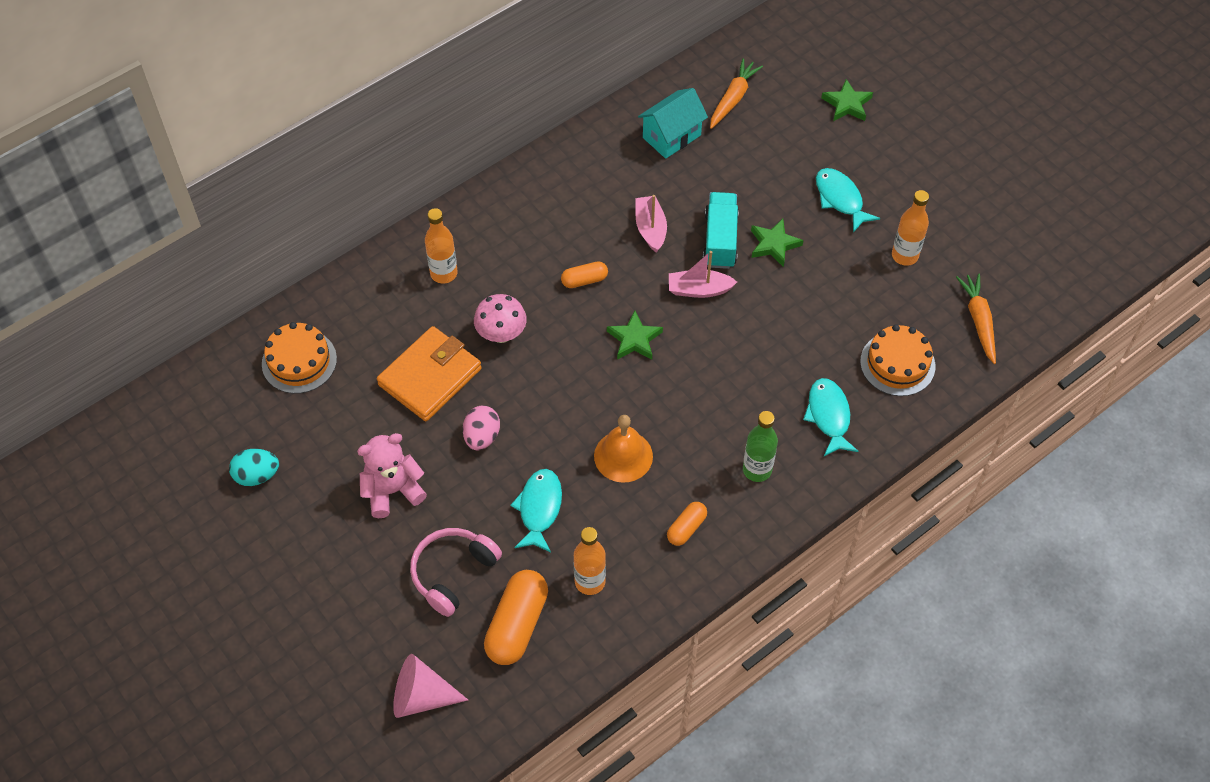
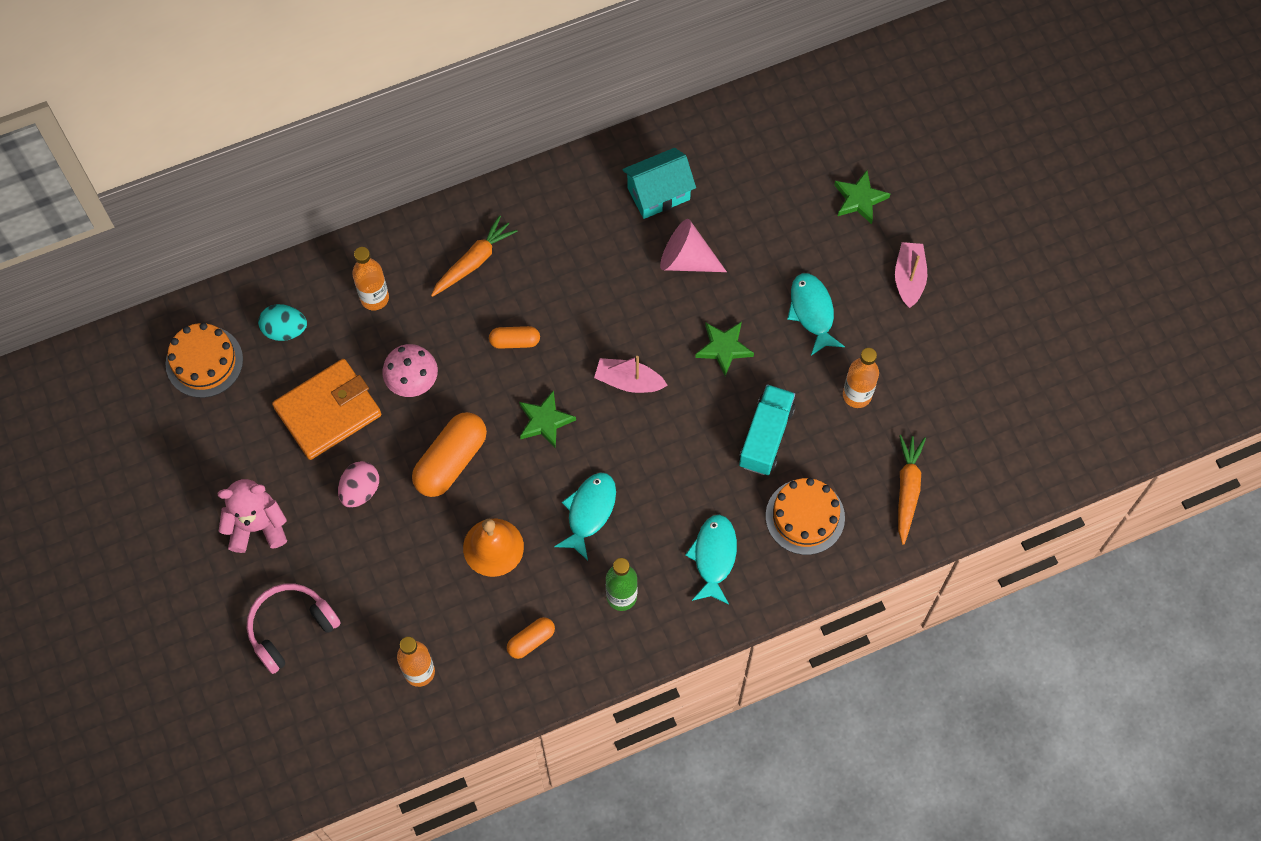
camera: 15 degrees right, 10 degrees up
turquoise egg [229,449,279,486] -> turquoise egg moved to [258,304,307,341]
pink cone [393,654,468,718] -> pink cone moved to [660,219,727,272]
orange capsule [484,570,548,665] -> orange capsule moved to [412,412,487,497]
turquoise fish [510,469,562,553] -> turquoise fish moved to [554,472,616,560]
pink boat [636,195,667,253] -> pink boat moved to [895,242,927,308]
turquoise truck [703,192,739,269] -> turquoise truck moved to [739,384,795,475]
orange carrot [710,58,763,129] -> orange carrot moved to [431,215,517,297]

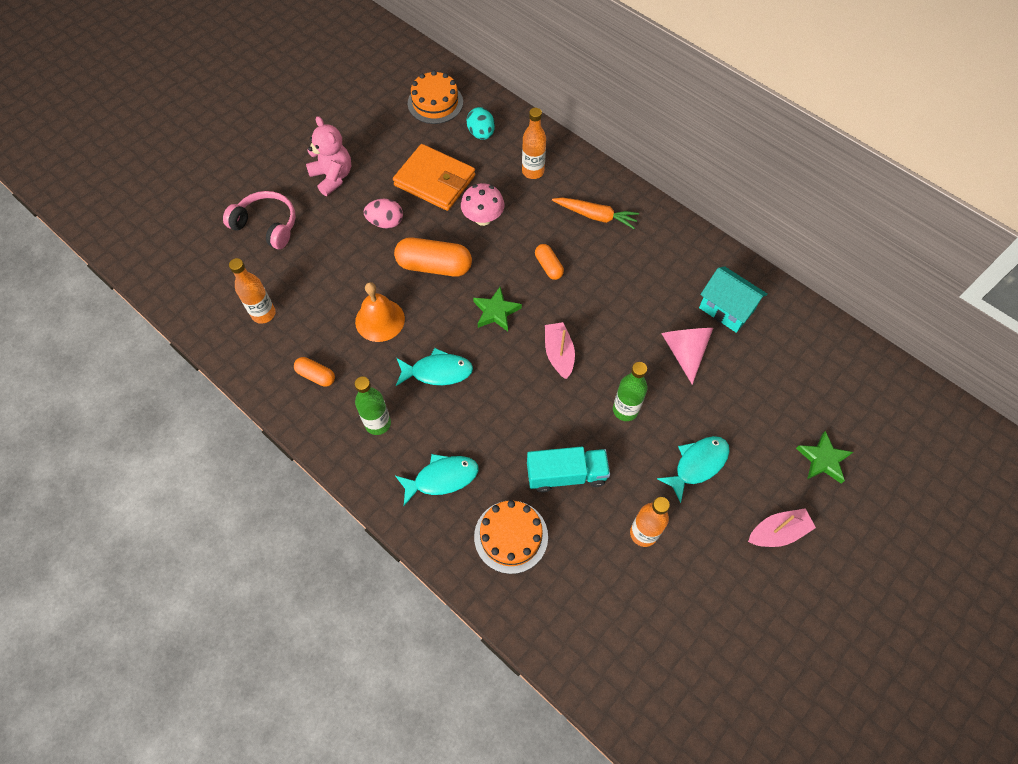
camera: 65 degrees right, 5 degrees down
green star [695,322,754,376] -> green bottle [613,362,648,421]
orange carrot [898,435,926,545] -> none

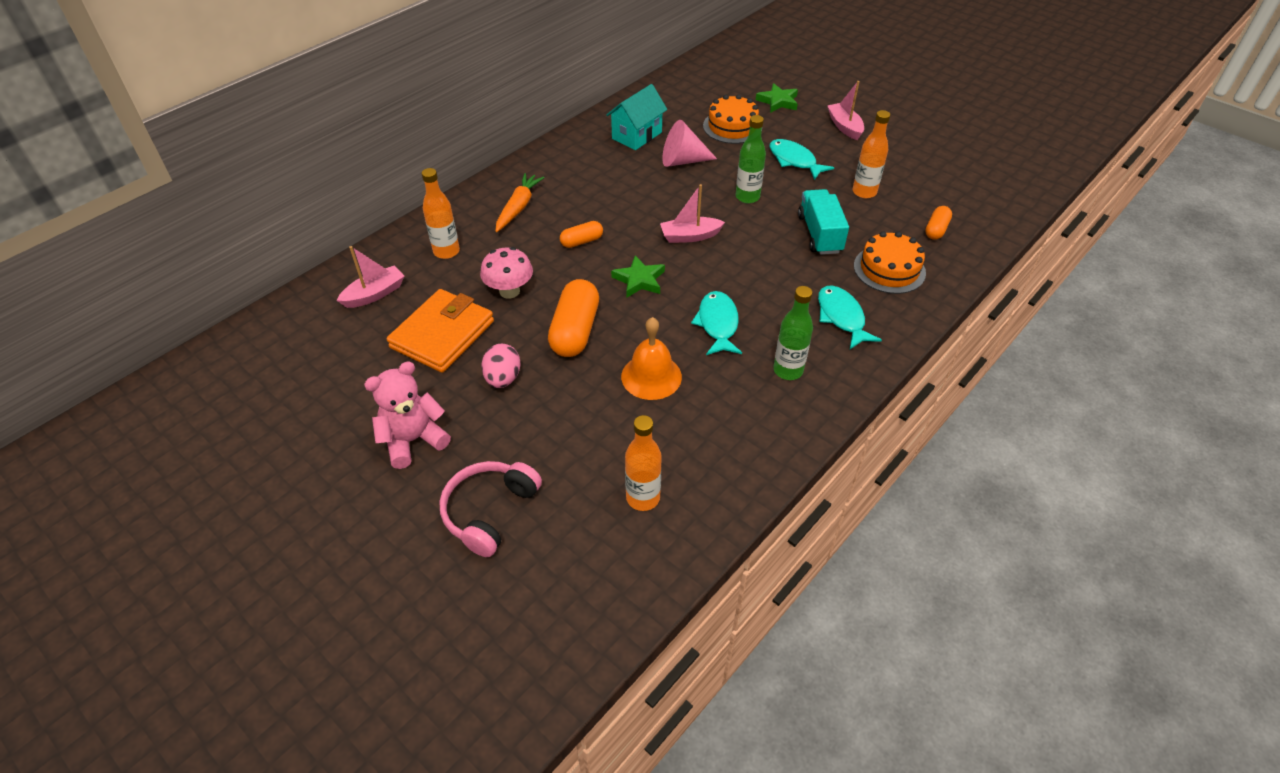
camera: 90 degrees left, 15 degrees down
orange capsule [294,357,335,387] -> orange capsule moved to [925,206,952,240]
orange cake [408,71,463,124] -> orange cake moved to [703,94,759,144]
turquoise egg [467,107,495,140] -> pink boat [336,246,404,308]

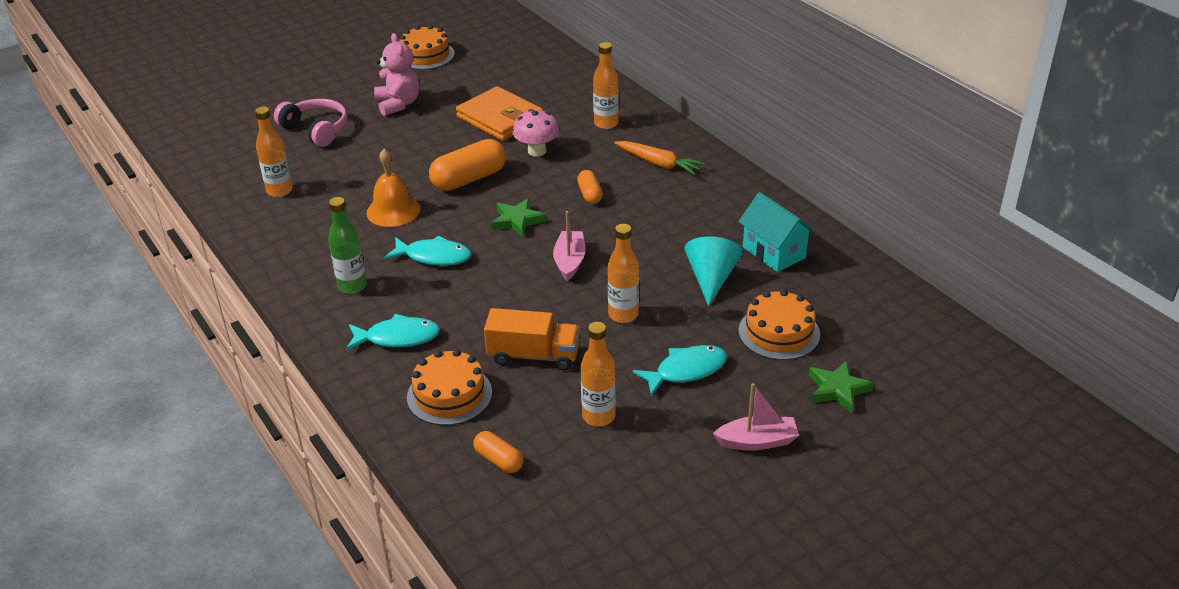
camera: 105 degrees right, 10 degrees down
pink boat [336,246,404,308] -> none
pink egg [481,344,521,388] -> none
orange capsule [548,279,599,357] -> orange capsule turned 60 degrees counterclockwise [429,139,506,191]
pink cone [662,120,717,167] -> turquoise cone [685,236,743,306]
green bottle [736,115,766,203] -> orange bottle [608,224,639,323]
turquoise truck [798,189,849,255] -> orange truck [484,308,580,371]
none -> orange cake [399,25,455,70]

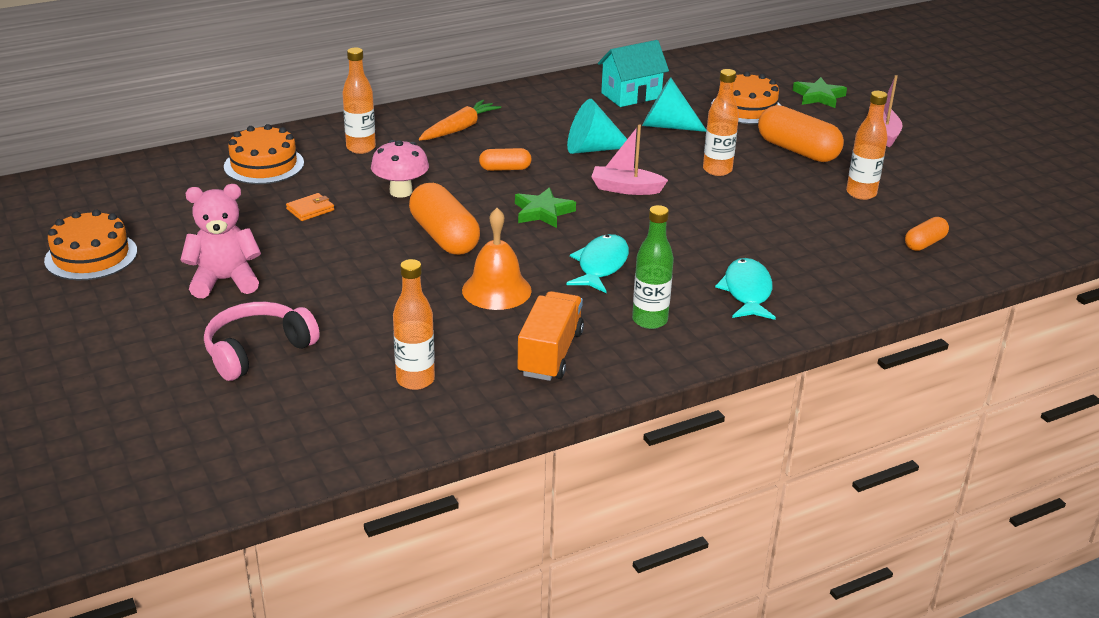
camera: 85 degrees left, 5 degrees down
orange cake [407,349,492,426] -> orange cake moved to [224,124,304,184]
orange wallet [456,86,544,141] -> orange wallet [286,193,334,221], size x0.41
orange truck [484,308,580,371] -> orange truck moved to [517,291,584,381]
turquoise fish [633,345,727,396] -> orange capsule [758,105,844,162]
none -> turquoise cone [567,99,627,154]

